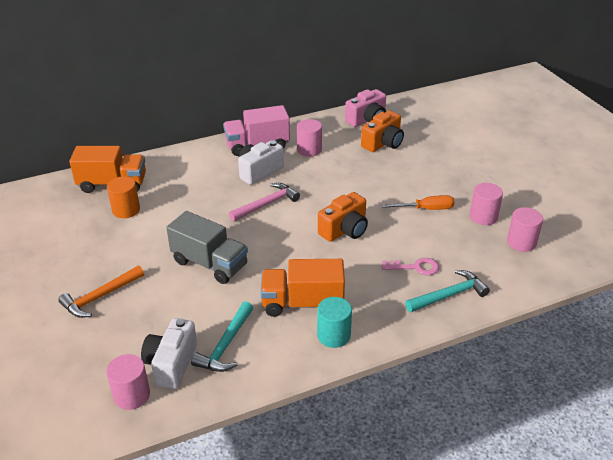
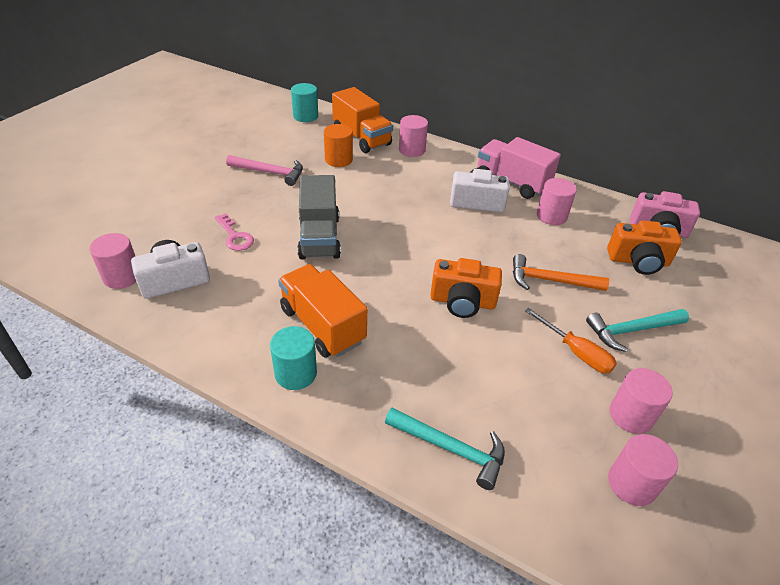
camera: 50 degrees right, 5 degrees up
orange hammer [58,266,144,318] -> orange hammer moved to [513,254,609,291]
turquoise hammer [191,301,253,372] -> turquoise hammer moved to [586,309,689,352]
pink hammer [229,183,300,221] -> pink hammer moved to [226,155,303,186]
pink key [382,258,439,275] -> pink key moved to [215,214,254,251]
none -> turquoise cylinder [291,83,318,122]
none -> pink cylinder [399,115,428,157]

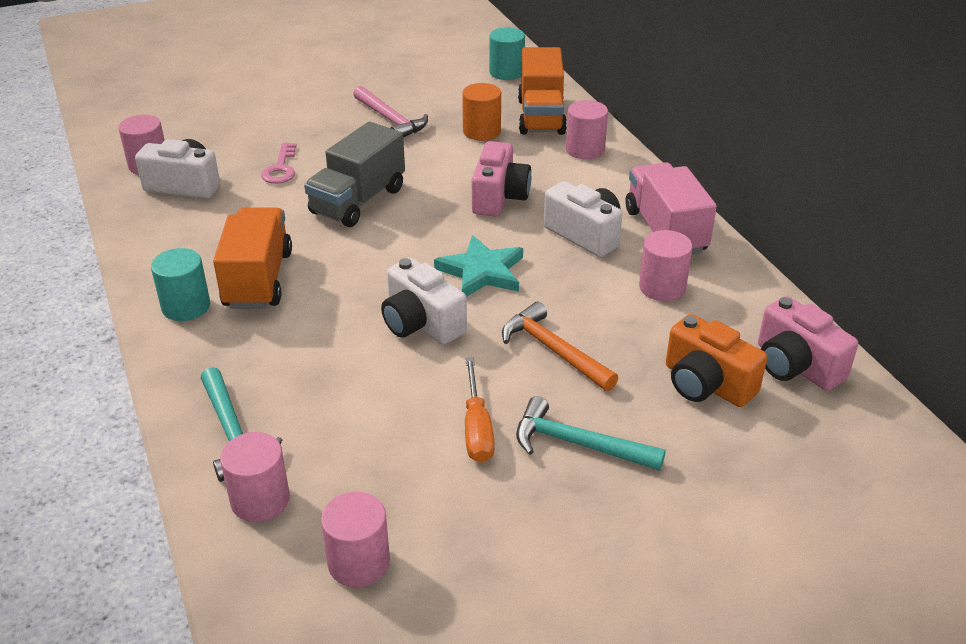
camera: 40 degrees right, 5 degrees down
orange camera [430,258,502,318] -> white camera [381,257,467,345]
pink cylinder [610,368,673,434] -> pink cylinder moved to [220,432,290,522]
none -> turquoise star [434,235,523,297]
none -> pink camera [472,141,531,217]

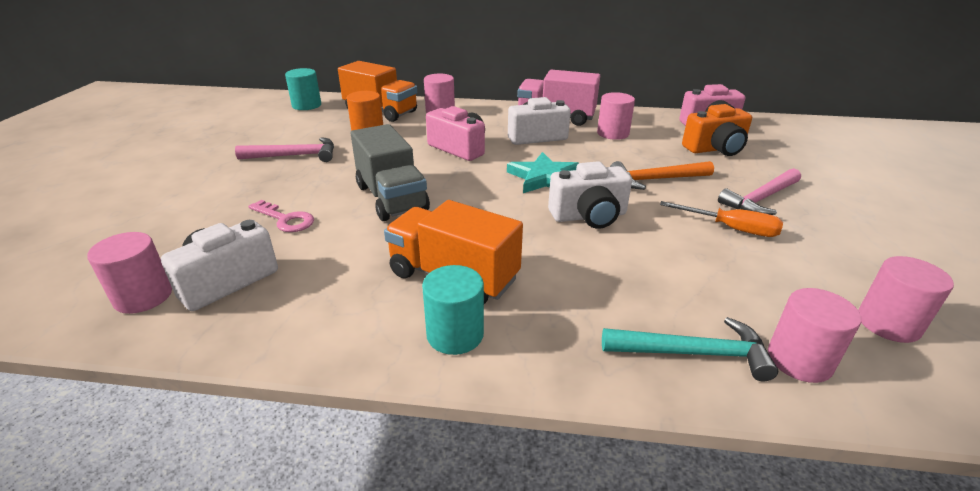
camera: 60 degrees left, 5 degrees down
turquoise hammer [516,396,666,471] -> pink hammer [718,168,801,215]

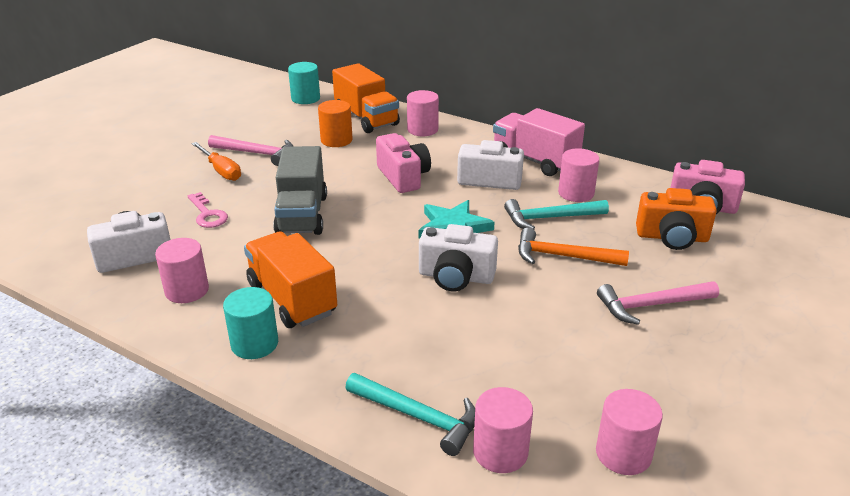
camera: 25 degrees right, 0 degrees up
pink cylinder [87,232,172,314] -> pink cylinder moved to [155,238,209,303]
orange screwdriver [660,201,783,237] -> orange screwdriver moved to [191,142,241,181]
none -> turquoise hammer [504,199,609,229]

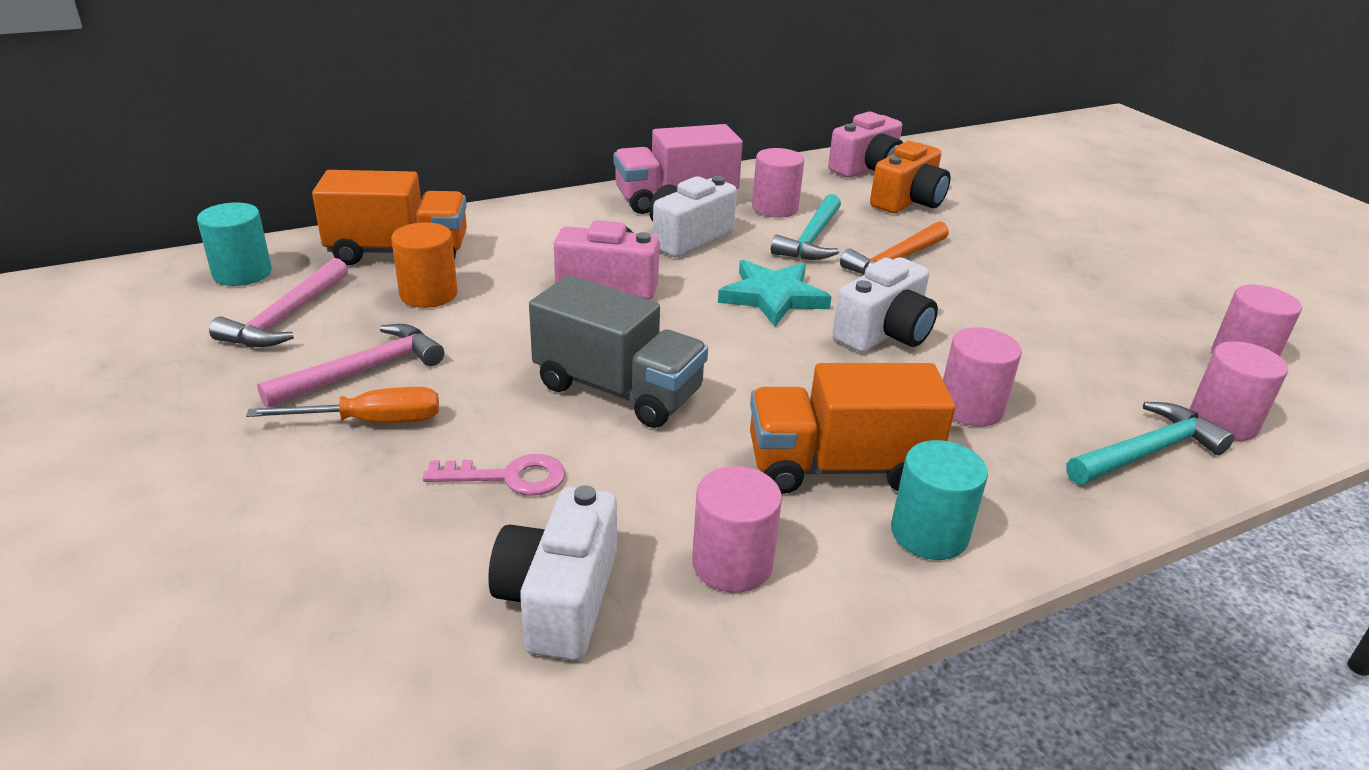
camera: 60 degrees left, 0 degrees up
pink cylinder [407,90,439,136] -> pink cylinder moved to [943,327,1022,426]
pink hammer [597,281,719,325] -> pink hammer moved to [209,258,348,347]

